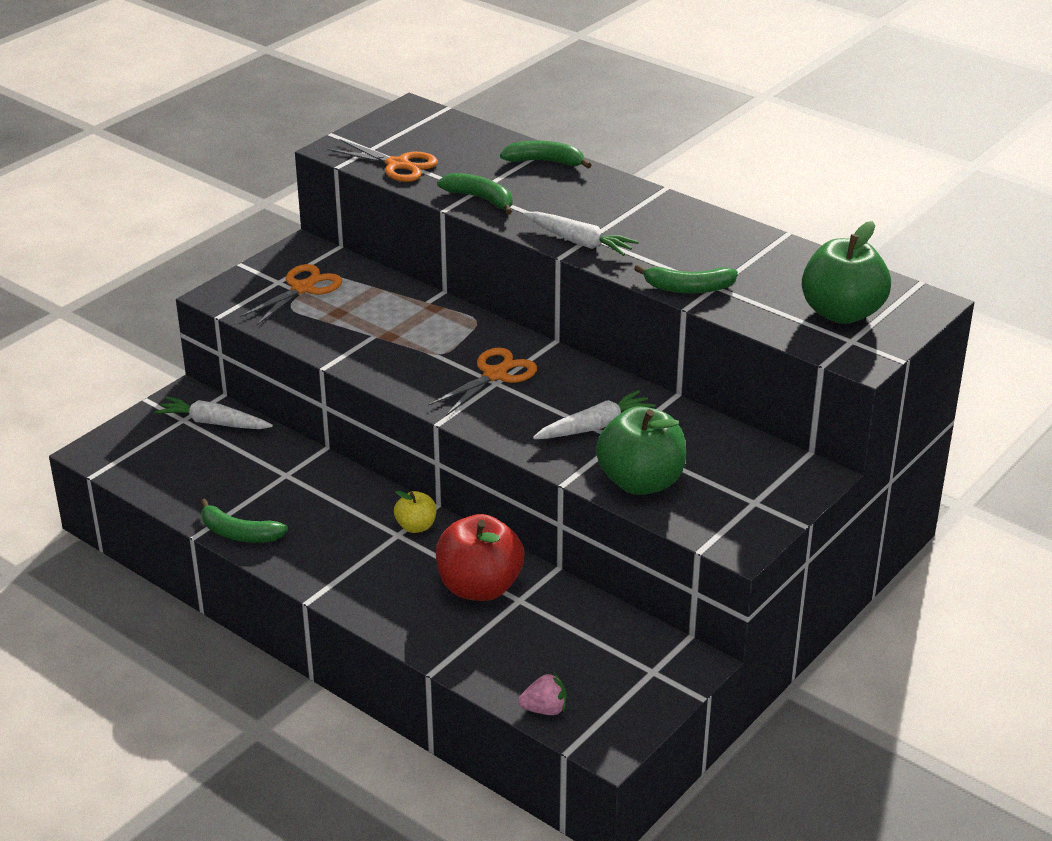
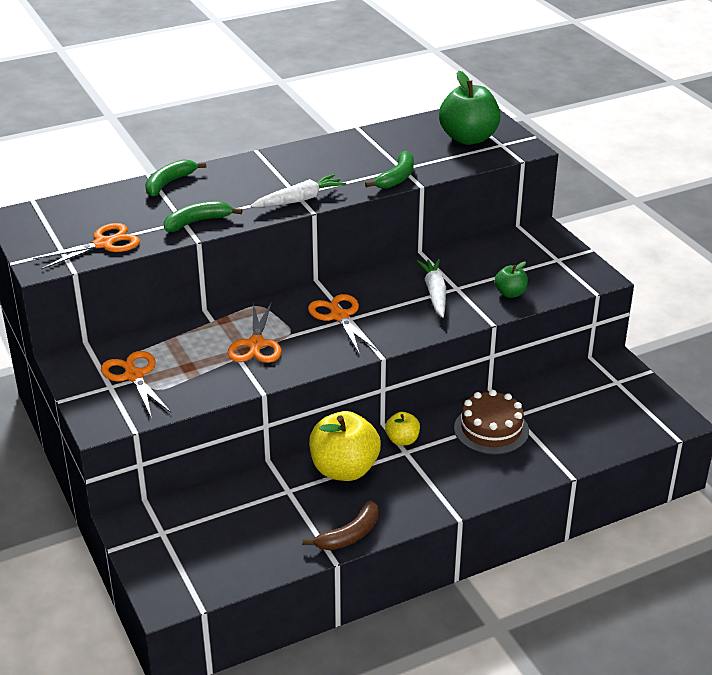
camera: 65 degrees left, 0 degrees up
white carrot [155,397,273,429] -> none
green banana [200,499,288,543] -> brown banana [303,500,378,550]
red apple [436,514,525,601] -> brown cake [454,390,529,455]
pink strawberry [518,673,567,715] -> none
green apple [596,406,686,495] -> green apple [495,262,528,298], size x0.50
none -> orange scissors [228,302,282,363]
none -> yellow apple [309,411,381,481]

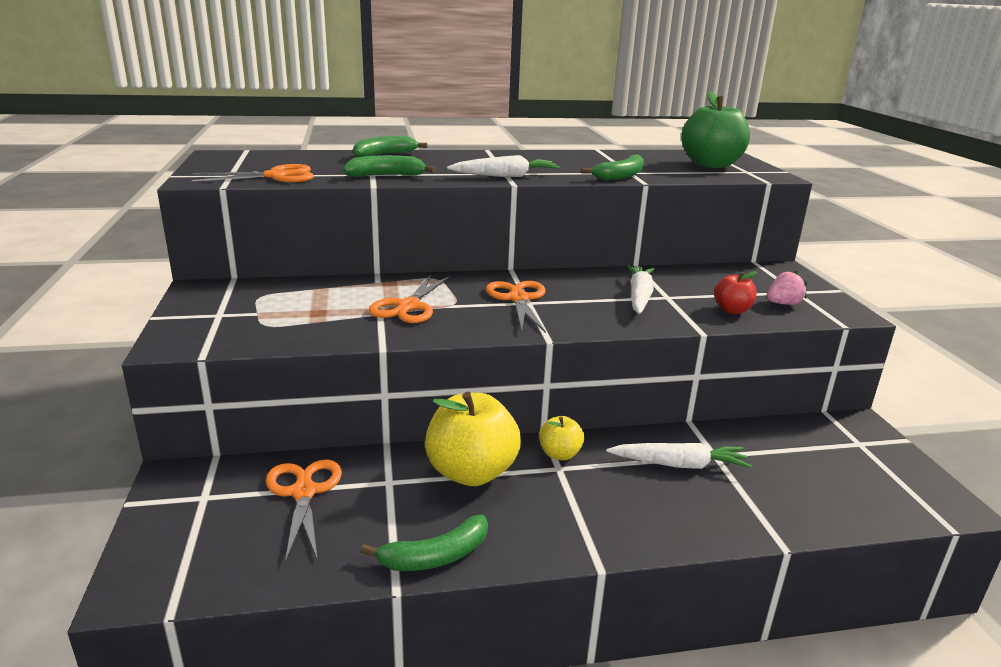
camera: 15 degrees right, 10 degrees down
orange scissors [101,351,171,416] -> orange scissors moved to [266,459,342,563]
brown banana [303,500,378,550] -> green banana [360,515,488,571]
brown cake [454,390,529,455] -> white carrot [606,443,752,469]
green apple [495,262,528,298] -> red apple [714,271,757,314]
none -> pink strawberry [767,270,807,305]

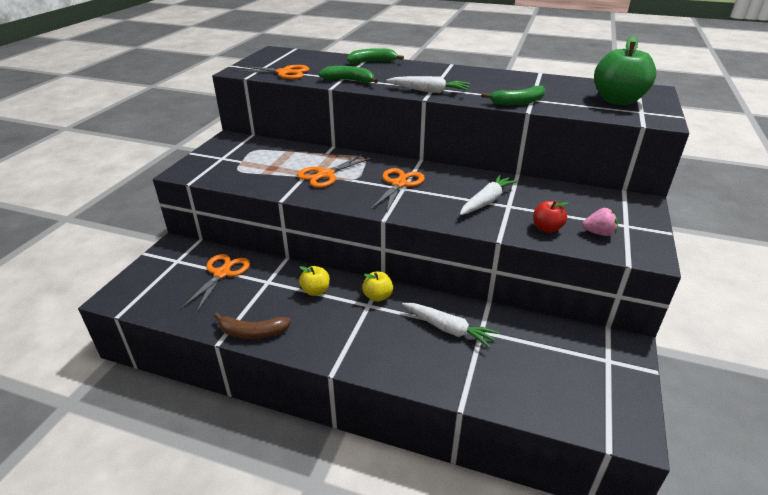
camera: 30 degrees right, 10 degrees up
green banana [360,515,488,571] -> brown banana [214,313,291,339]
yellow apple [425,392,521,486] -> yellow apple [299,266,330,296], size x0.50

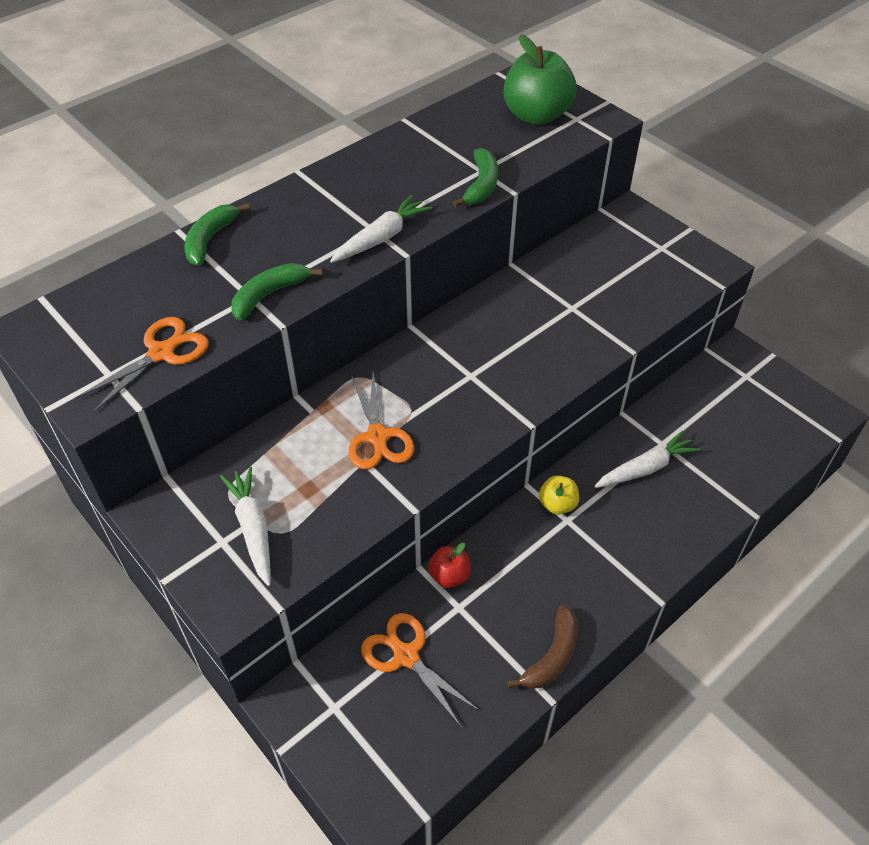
camera: 60 degrees left, 15 degrees up
yellow apple [299,266,330,296] -> none
orange scissors [371,168,425,212] -> none
white carrot [460,175,518,215] -> white carrot moved to [220,467,271,586]
red apple [533,201,569,233] -> red apple moved to [428,543,471,588]
pink strawberry [582,208,618,236] -> none

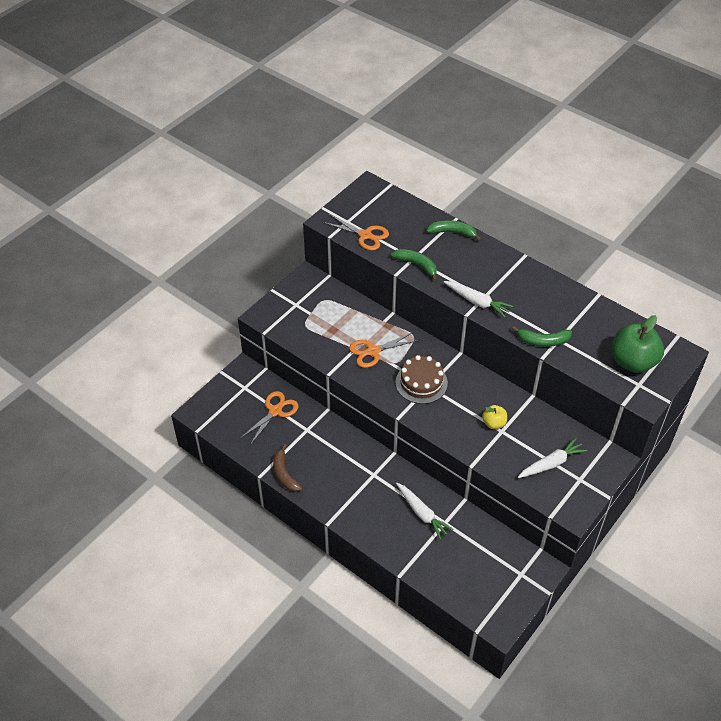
camera: 80 degrees right, 0 degrees up
white carrot [220,467,271,586] -> white carrot moved to [518,438,587,478]
red apple [428,543,471,588] -> none
brown banana [507,605,578,689] -> brown banana turned 45 degrees clockwise [273,444,302,492]
yellow apple [539,475,579,515] -> yellow apple moved to [482,405,507,429]
none -> brown cake [396,355,448,404]

